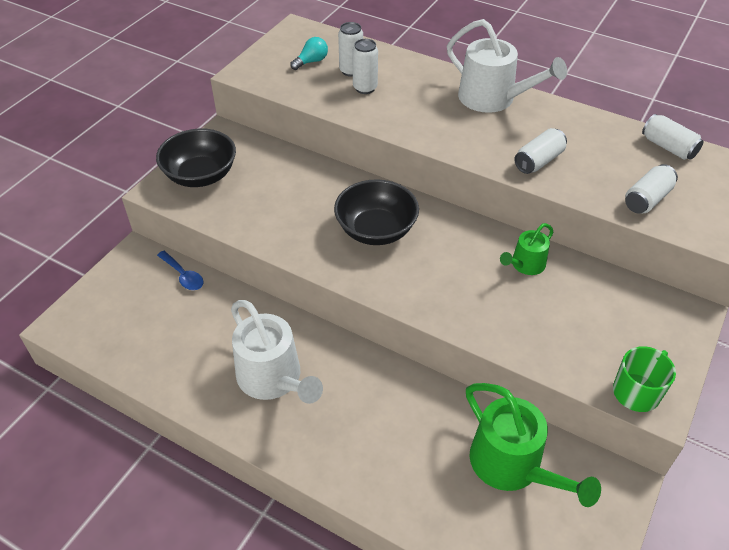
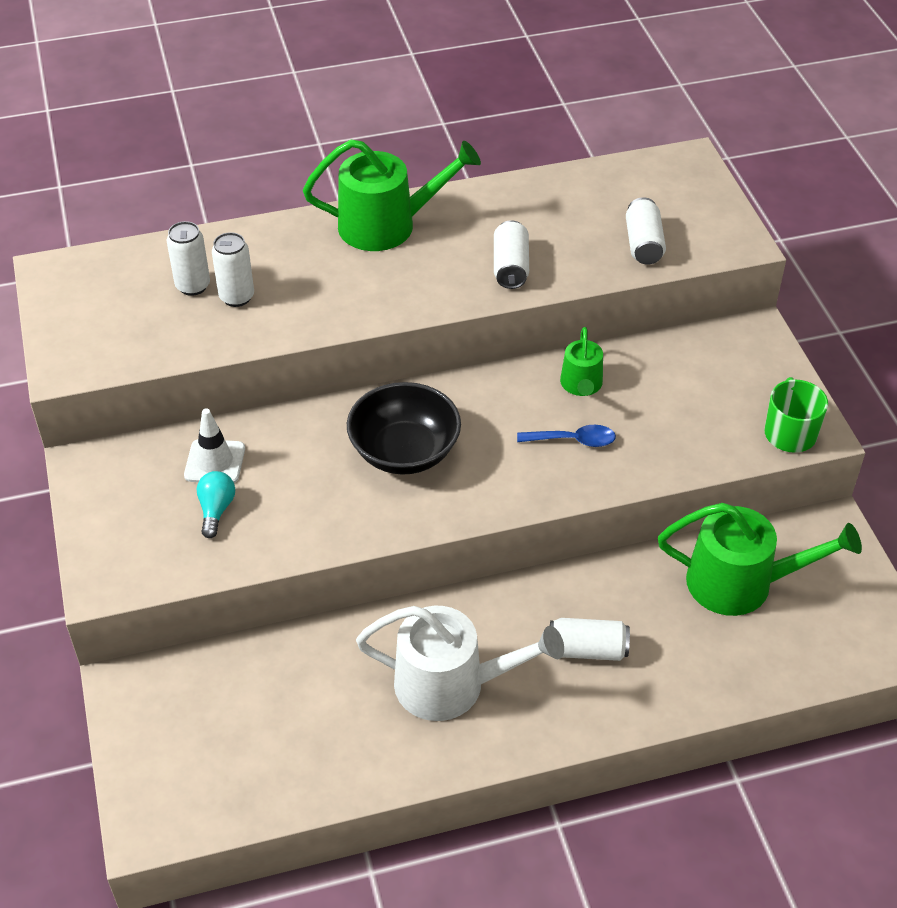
camera: 45 degrees left, 0 degrees up
black bowl [156,128,236,187] -> none
blue spoon [157,251,203,290] -> blue spoon moved to [517,425,616,447]
turquoise light bulb [290,37,328,70] -> turquoise light bulb moved to [197,471,235,538]
white watering can [447,19,567,113] -> green watering can [303,139,481,251]
white can [642,114,704,160] -> white can moved to [550,618,630,661]
none -> white traffic cone [184,408,245,483]

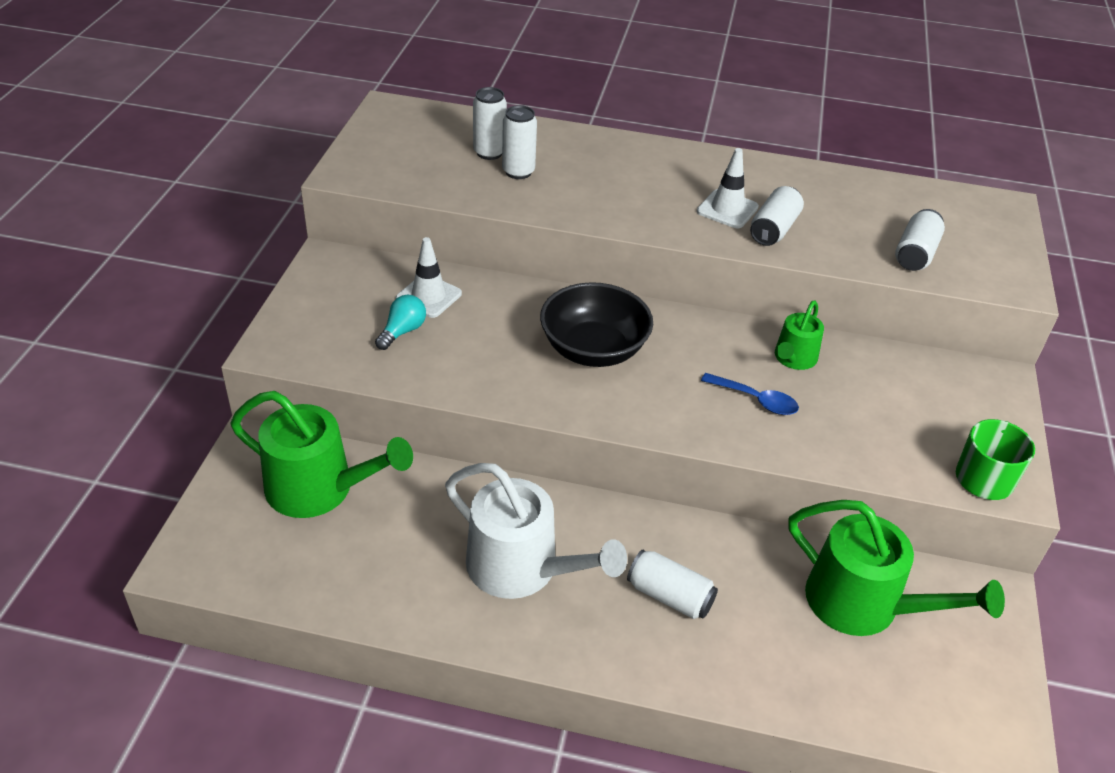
camera: 25 degrees right, 5 degrees down
green watering can [303,139,481,251] -> green watering can moved to [230,391,413,518]
none -> white traffic cone [697,148,759,228]

